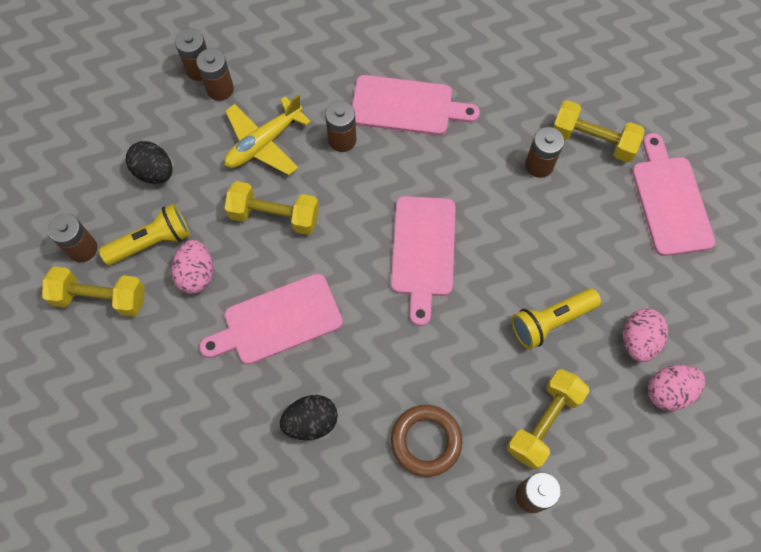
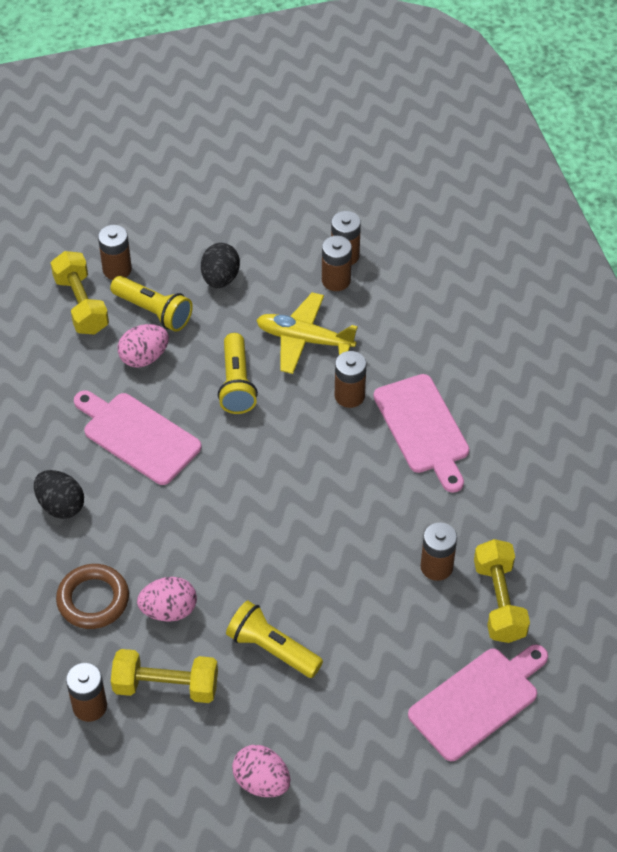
camera: 60 degrees right, 15 degrees down
yellow dumbbell [224,181,319,235] -> yellow flashlight [218,333,258,414]
pink cutting board [391,196,456,326] -> none
pink egg [624,308,668,362] -> pink egg moved to [137,577,197,622]

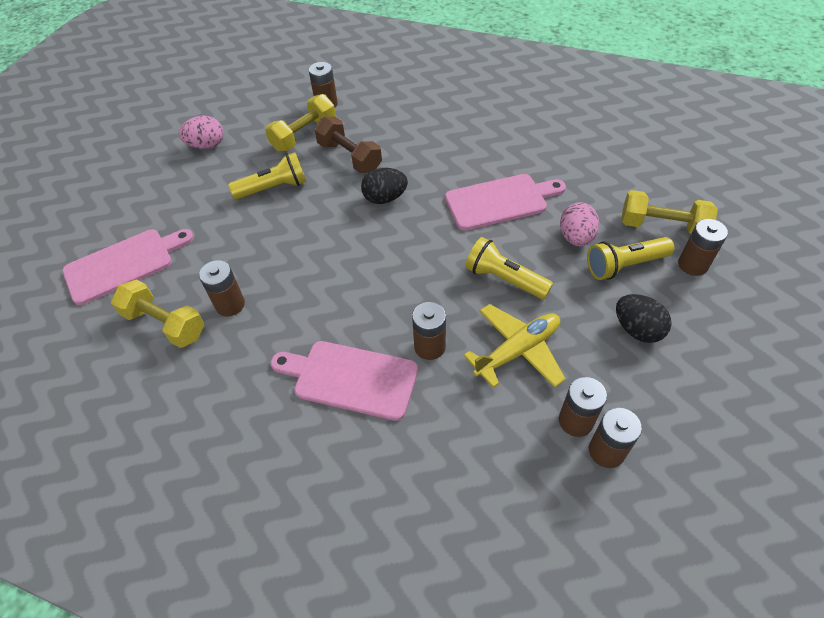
camera: 130 degrees right, 0 degrees up
black egg [34,470,84,519] -> black egg moved to [361,168,408,204]
brown ring [56,564,129,629] -> none
pink egg [137,577,197,622] -> brown dumbbell [314,117,382,173]
pink cutting board [408,644,548,761] -> pink cutting board turned 120 degrees counterclockwise [62,229,194,305]

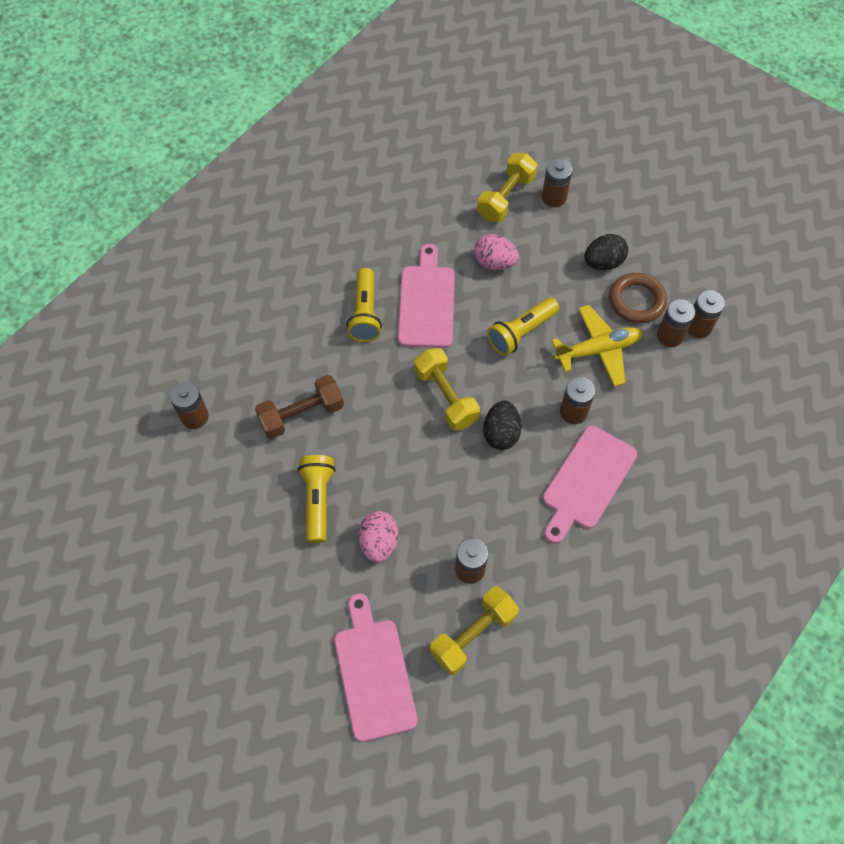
camera: 75 degrees left, 10 degrees up
pink egg [179,115,224,149] -> pink egg moved to [358,511,398,563]
yellow dumbbell [265,94,336,151] -> yellow dumbbell moved to [414,348,480,431]
black egg [361,168,408,204] -> black egg moved to [483,401,522,450]
yellow plane [464,304,566,388] -> yellow plane turned 90 degrees clockwise [551,305,642,387]
yellow flashlight [587,237,674,280] -> yellow flashlight moved to [347,268,382,342]
none -> brown ring [609,273,667,323]

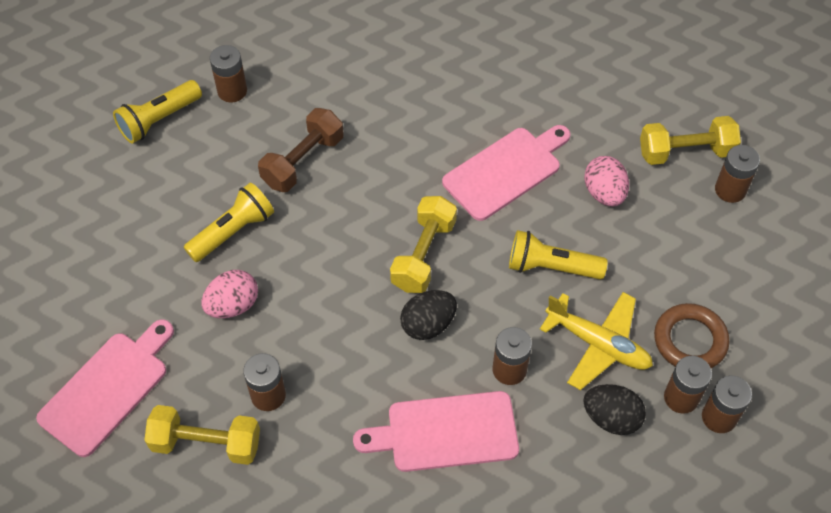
camera: 50 degrees right, 5 degrees down
brown dumbbell [255,375,344,439] -> brown dumbbell turned 75 degrees counterclockwise [258,108,344,192]
yellow flashlight [347,268,382,342] -> yellow flashlight moved to [113,80,202,143]
black egg [585,234,628,270] -> black egg moved to [583,384,646,435]

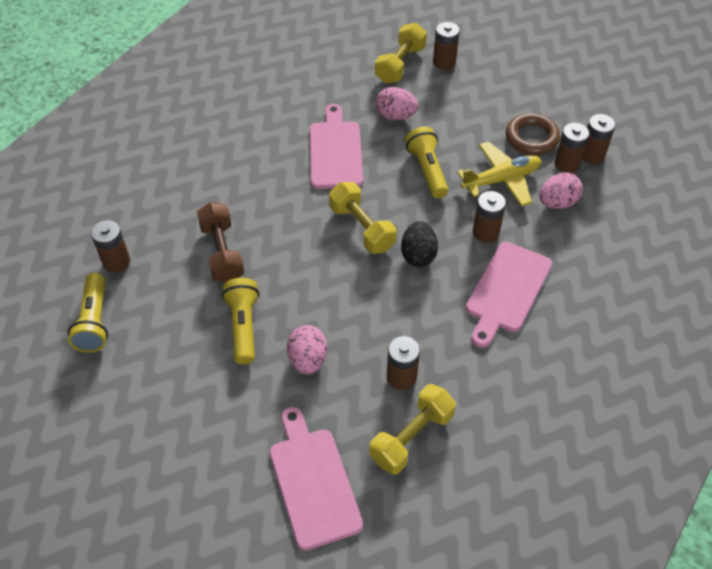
camera: 55 degrees left, 5 degrees down
yellow flashlight [509,230,608,279] -> yellow flashlight turned 120 degrees clockwise [405,127,448,198]
black egg [583,384,646,435] -> pink egg [539,172,583,209]

